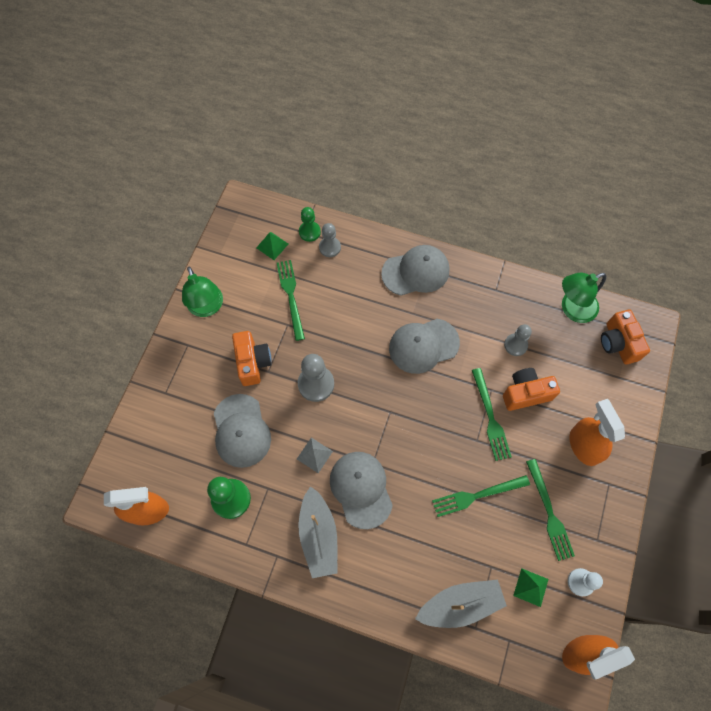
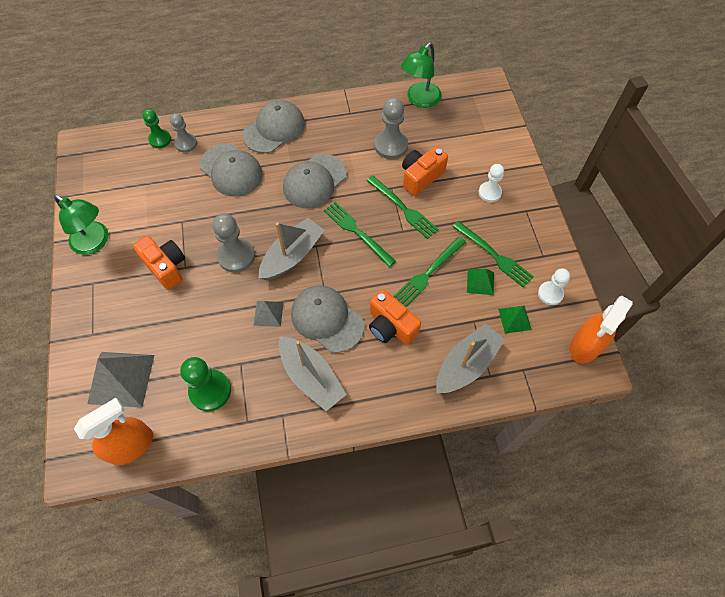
camera: 30 degrees left, 5 degrees down
grey cap [214,394,271,468] -> grey cap moved to [200,144,263,197]
green pyramid [256,232,288,260] -> green pyramid moved to [467,269,494,295]
green fork [277,260,305,341] -> green fork moved to [324,202,396,267]
grey pawn [504,324,532,356] -> grey pawn [374,97,408,159], size x1.54
orange spray bottle [569,399,625,466] -> white pawn [479,164,504,202]
orange camera [601,309,650,364] -> orange camera moved to [369,289,421,345]
none -> grey pyramid [87,352,154,408]
none -> grey boat [259,218,325,280]

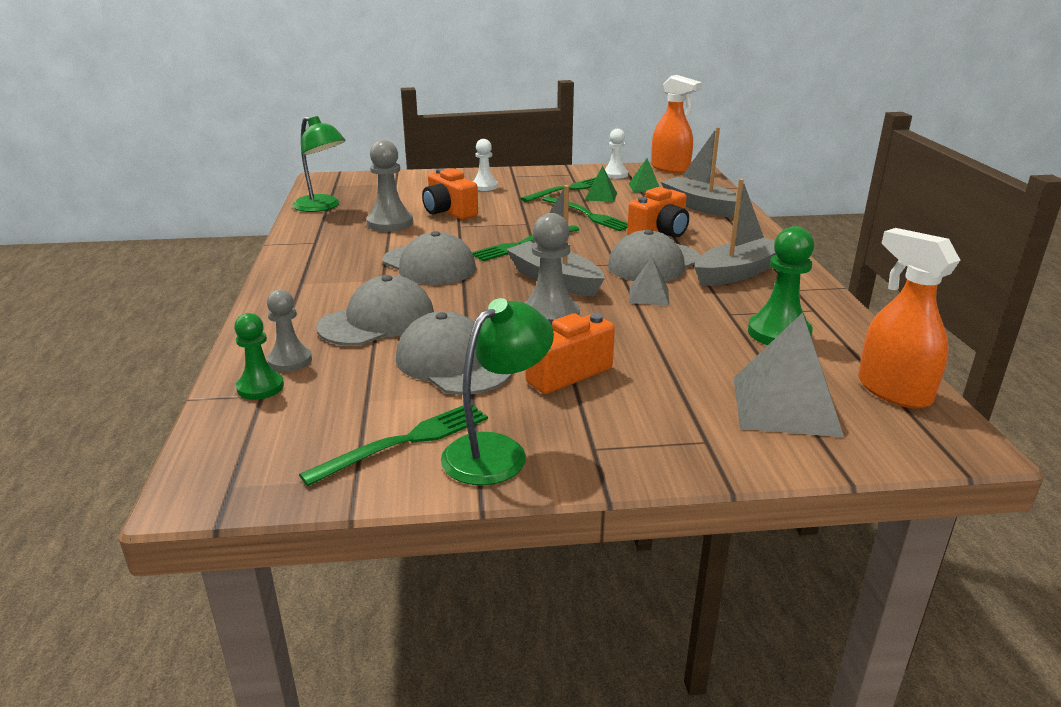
camera: 85 degrees left, 35 degrees down
grey cap [243,100,305,153] -> grey cap moved to [396,311,512,395]
green fork [366,175,439,239] -> green fork moved to [299,405,488,486]

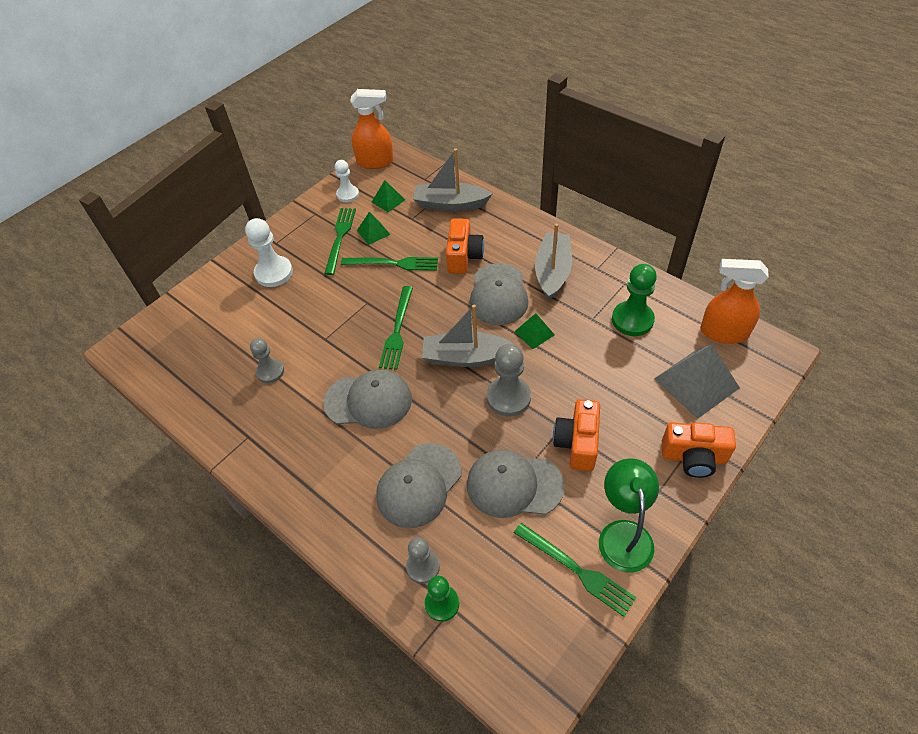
camera: 40 degrees left, 25 degrees up
green lamp [292,116,346,212] -> none
green fork [299,405,488,486] -> green fork turned 120 degrees clockwise [514,523,637,617]
grey cap [316,275,434,346] -> grey cap turned 150 degrees counterclockwise [376,443,461,528]
grey pawn [366,140,413,232] -> grey pawn [250,338,284,383], size x0.65
orange camera [422,168,478,219] -> orange camera moved to [662,422,736,478]
white pawn [473,139,498,191] -> white pawn [245,218,293,287], size x1.54
grey pyramid [629,257,669,305] -> green pyramid [514,313,555,349]

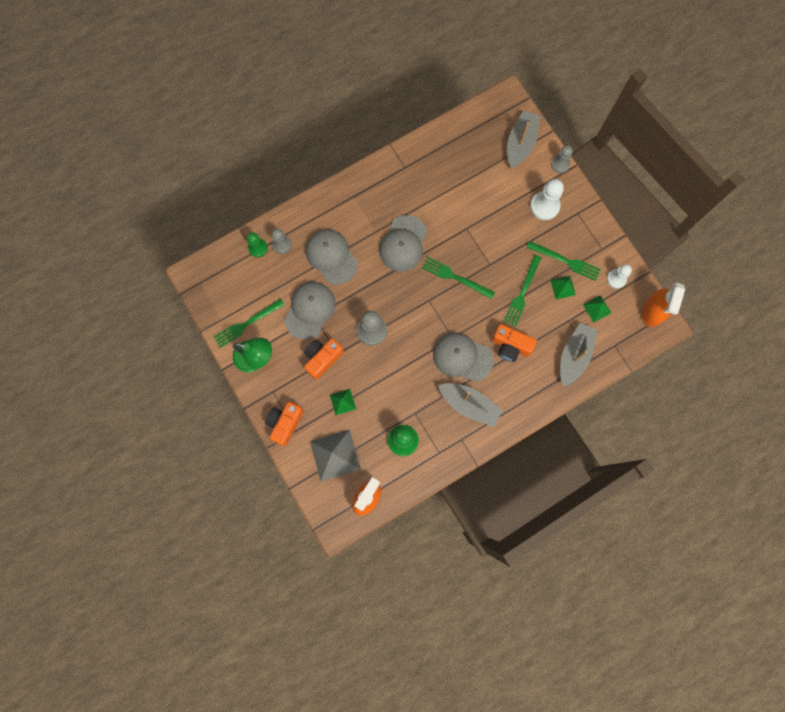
camera: 105 degrees right, 25 degrees up
grey pawn [250,338,284,383] -> grey pawn moved to [551,145,573,173]
grey boat [422,305,515,367] -> grey boat moved to [507,110,541,168]
green pyramid [514,313,555,349] -> green pyramid moved to [330,389,356,415]
orange camera [553,399,600,471] -> orange camera turned 75 degrees counterclockwise [304,338,344,380]

